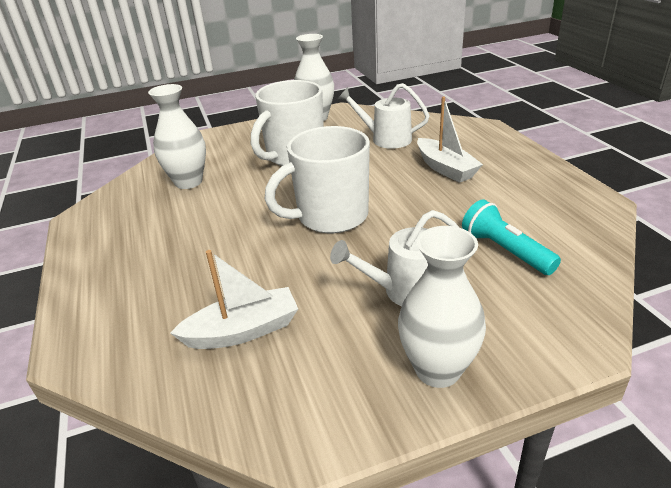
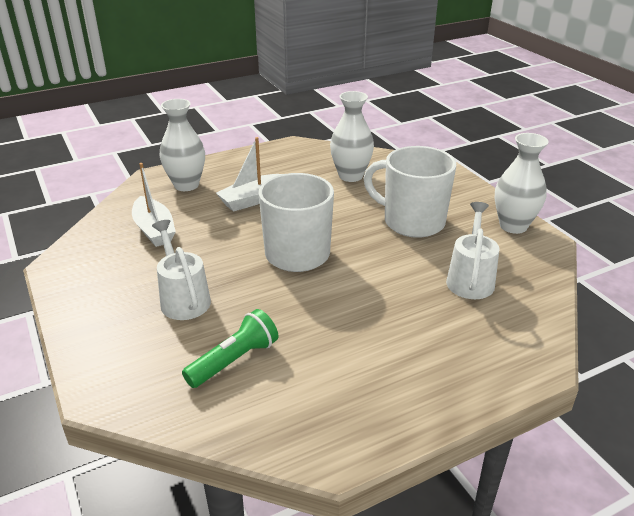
camera: 80 degrees right, 0 degrees up
white vase [398,226,486,388] -> white vase moved to [160,99,205,191]
white boat [417,97,483,183] -> white boat moved to [216,137,282,212]
turquoise flashlight [462,199,561,275] -> green flashlight [182,309,278,388]

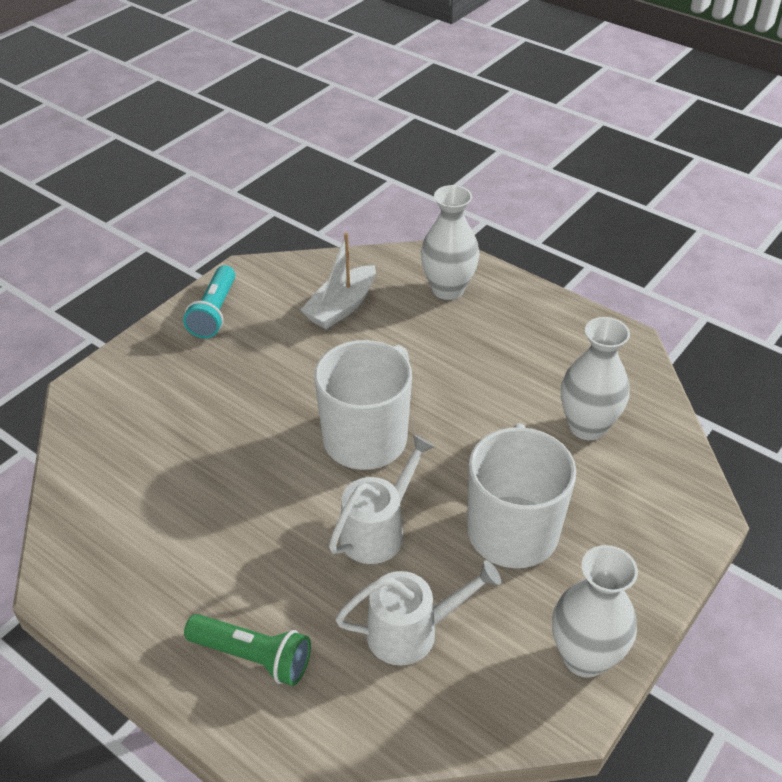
camera: 65 degrees right, 10 degrees up
white watering can [152,220,211,320] -> white watering can moved to [329,435,435,564]
green flashlight [182,309,278,388] -> green flashlight moved to [184,614,311,686]
white boat [216,137,282,212] -> none
none -> turquoise flashlight [183,265,235,338]

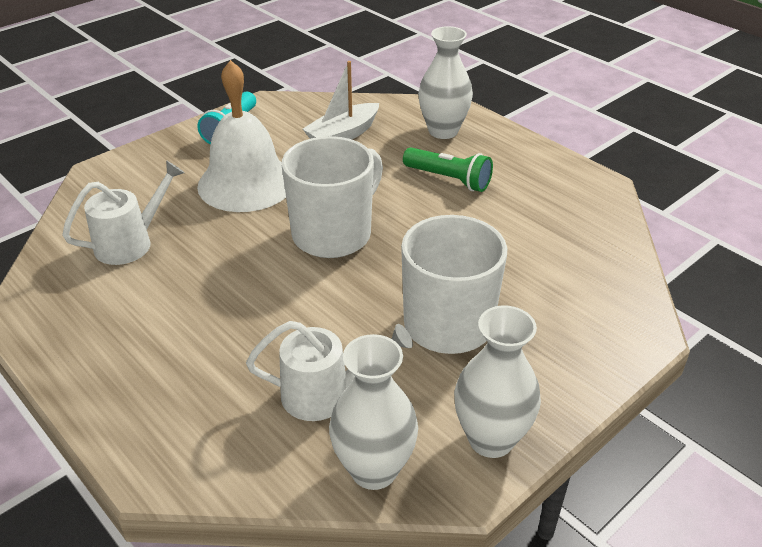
camera: 10 degrees right, 5 degrees down
green flashlight [184,614,311,686] -> green flashlight moved to [403,147,493,192]
white watering can [329,435,435,564] -> white watering can moved to [62,160,184,265]
white vase [561,317,630,440] -> white vase moved to [329,334,418,490]
none -> white bell [197,60,286,212]

